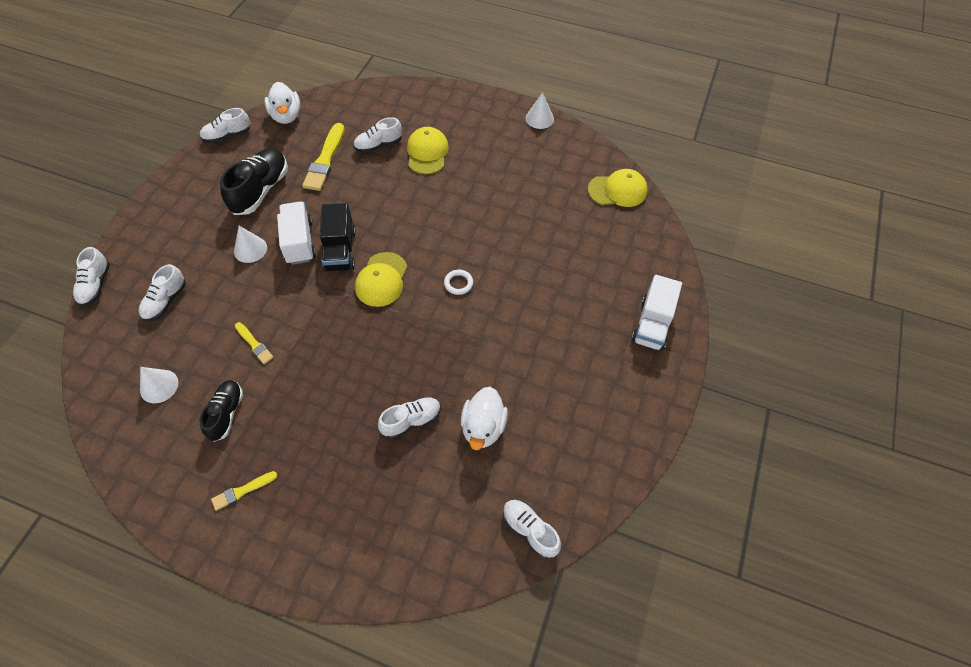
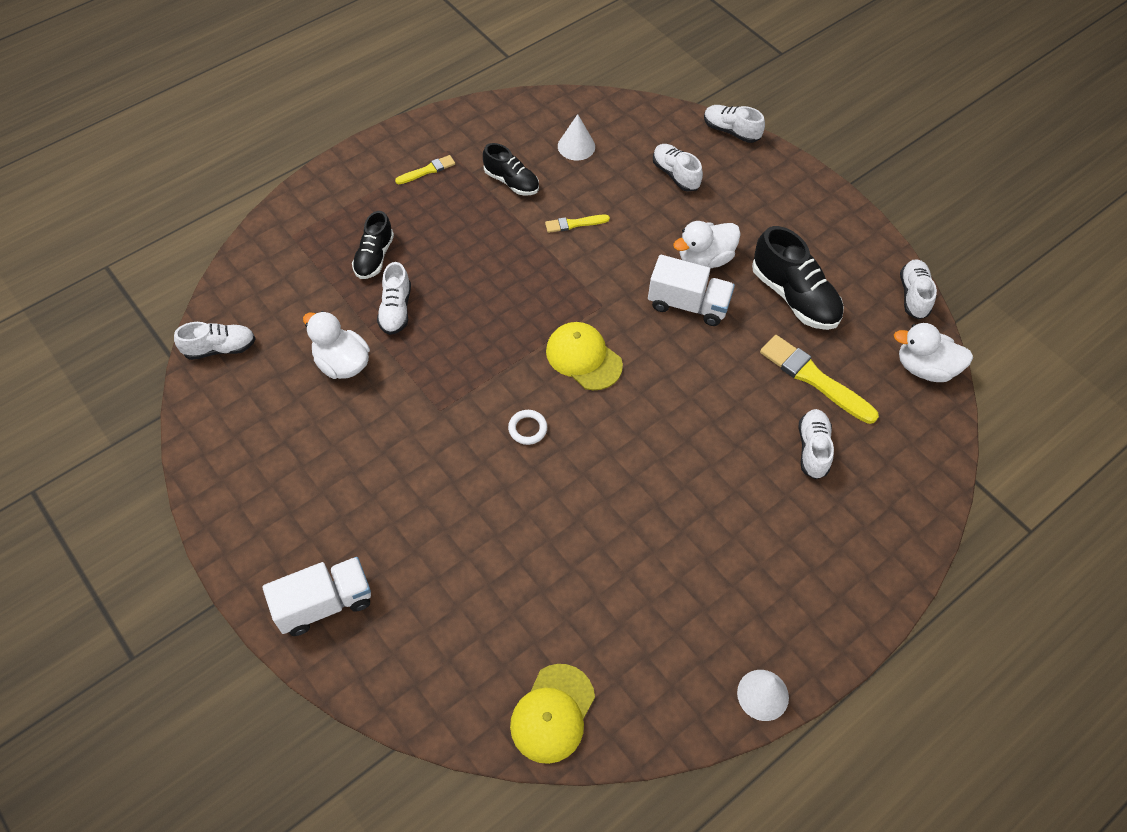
camera: 120 degrees right, 0 degrees up
yellow brush [211,471,278,511] -> yellow brush turned 60 degrees clockwise [395,155,455,184]
white cone [234,226,267,263] -> white duck [673,221,741,269]
black truck [320,203,356,272] -> none
yellow cap [407,127,449,174] -> none
white truck [631,275,682,351] -> white truck turned 105 degrees clockwise [262,557,371,636]
none -> black shoe [352,211,394,279]

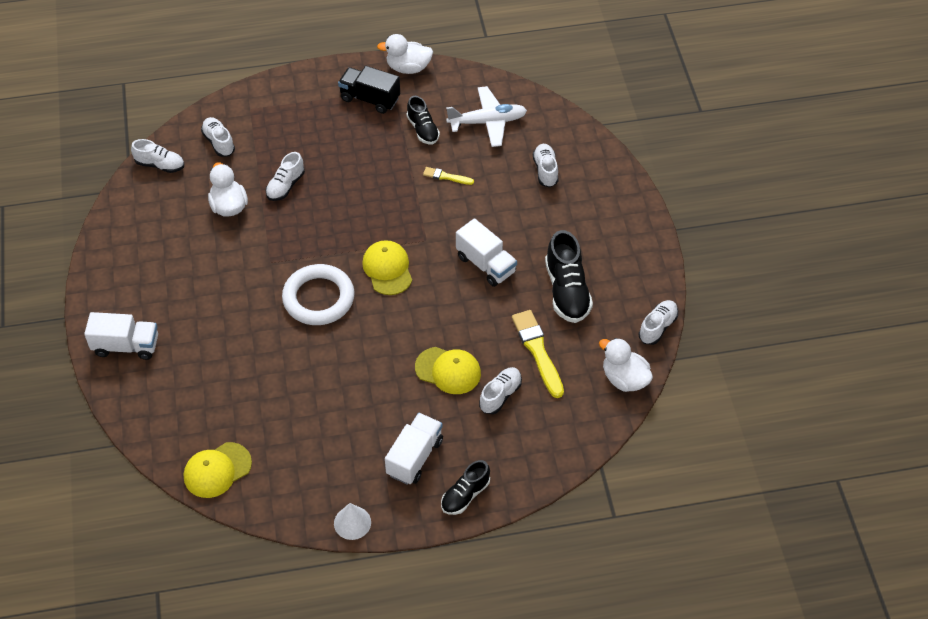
camera: 30 degrees right, 5 degrees down
black shoe [352,211,394,279] -> black shoe moved to [441,460,490,515]
yellow brush [395,155,455,184] -> black truck [338,66,400,114]
white ring [508,410,547,445] -> white ring [282,264,355,325], size x2.46
white cone [558,114,595,160] -> white plane [446,86,527,147]
white duck [673,221,741,269] -> white duck moved to [377,34,433,74]
white shoe [704,105,765,143] -> white shoe moved to [201,117,235,157]
none -> white truck [385,413,443,485]
none -> yellow cap [415,347,481,394]

